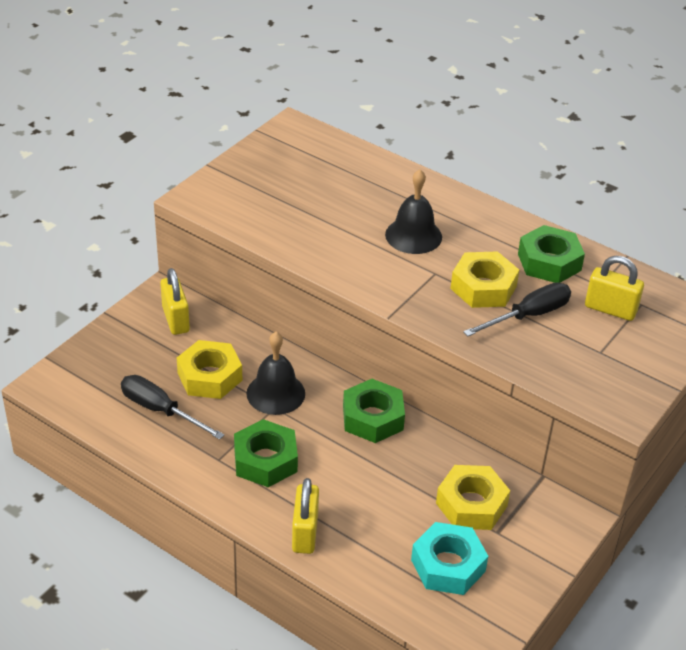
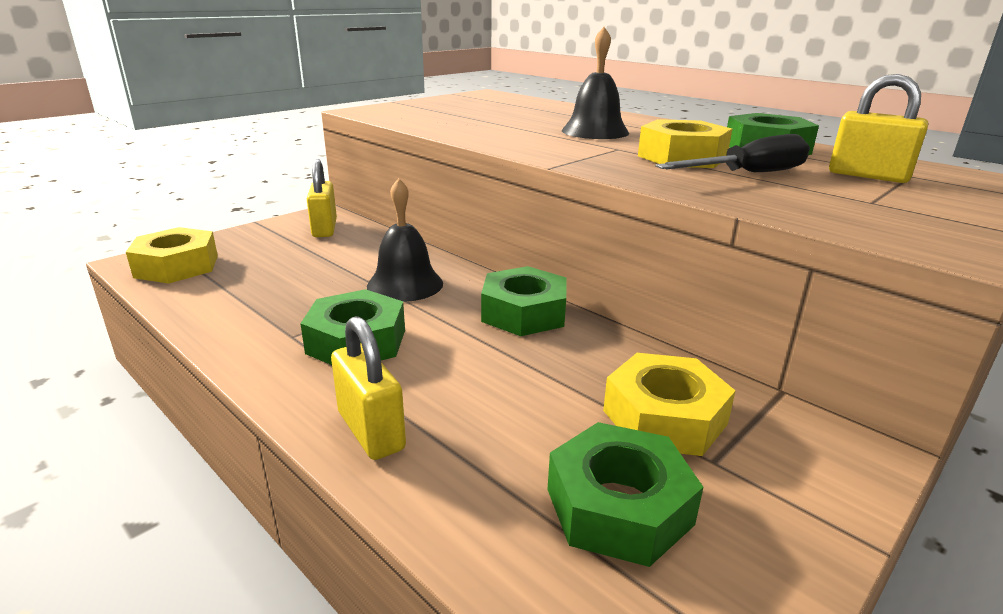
camera: 10 degrees right, 15 degrees down
black screwdriver [121,375,224,440] -> none
yellow nut [177,340,242,399] -> yellow nut moved to [126,227,218,284]
yellow padlock [292,478,319,554] -> yellow padlock turned 45 degrees counterclockwise [331,316,406,460]
turquoise nut [411,522,488,595] -> green nut [547,422,704,567]

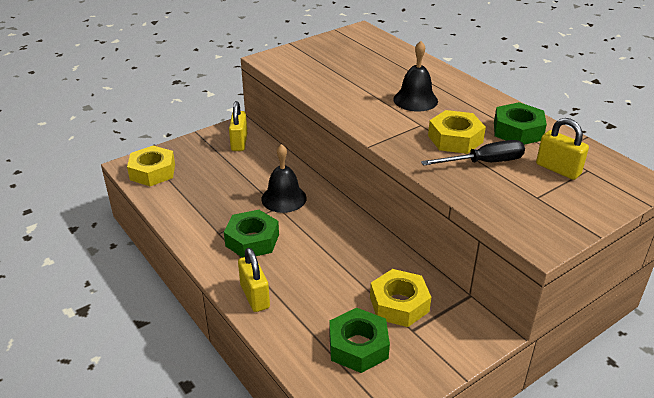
camera: 10 degrees right, 10 degrees up
green nut [481,266,567,336] -> none

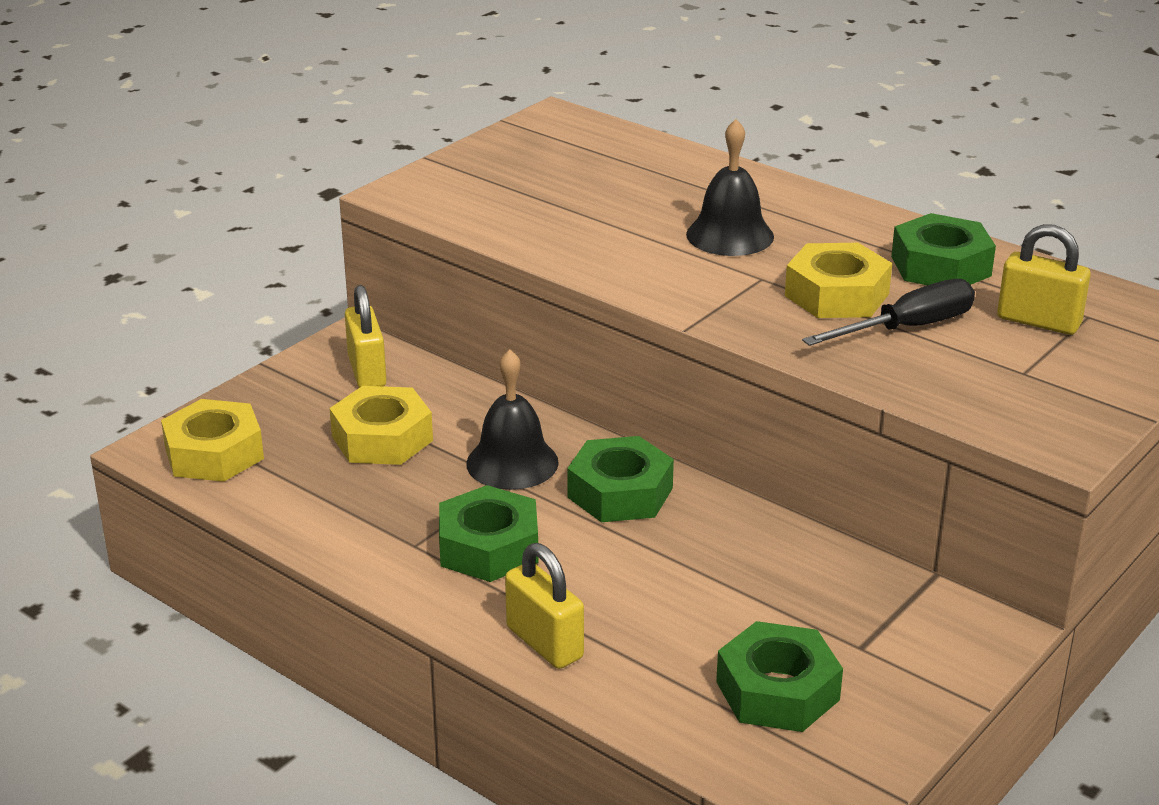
camera: 15 degrees left, 5 degrees down
yellow nut [370,269,431,327] -> yellow nut moved to [329,386,433,465]
none -> green nut [567,436,674,522]

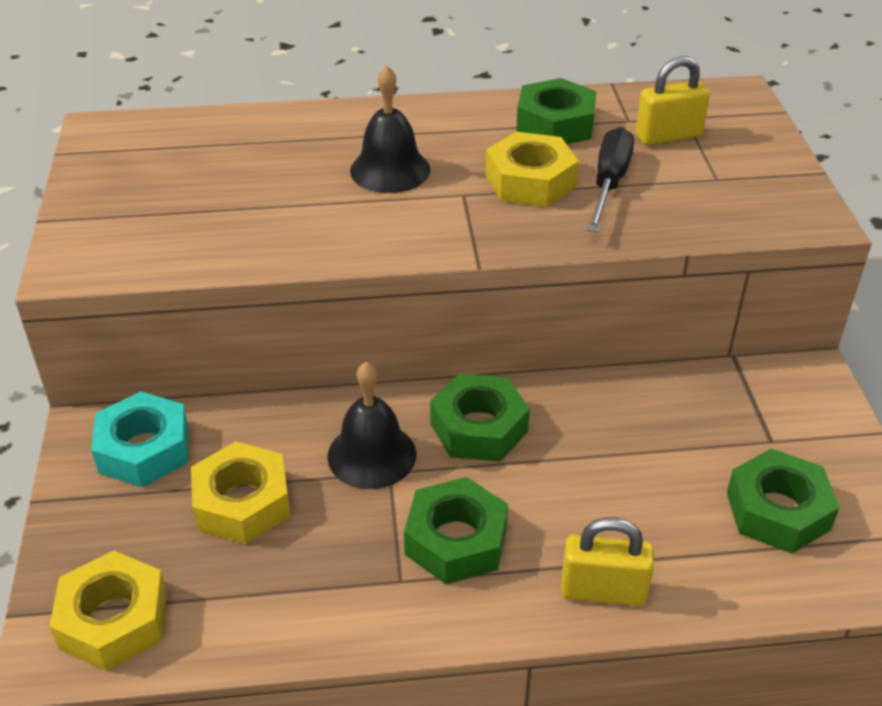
camera: 45 degrees left, 10 degrees up
yellow padlock [345,285,387,388] -> turquoise nut [91,391,189,487]

